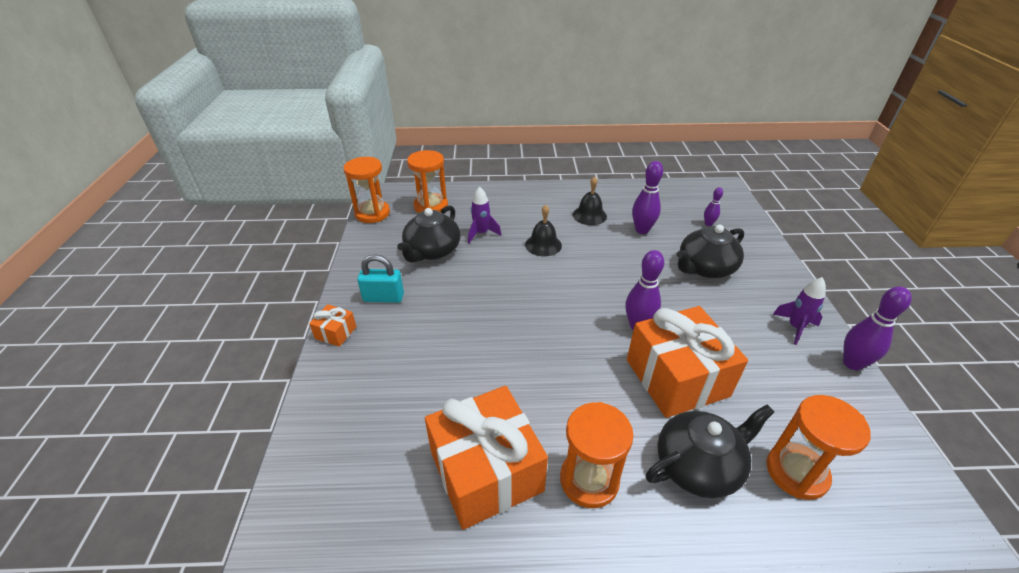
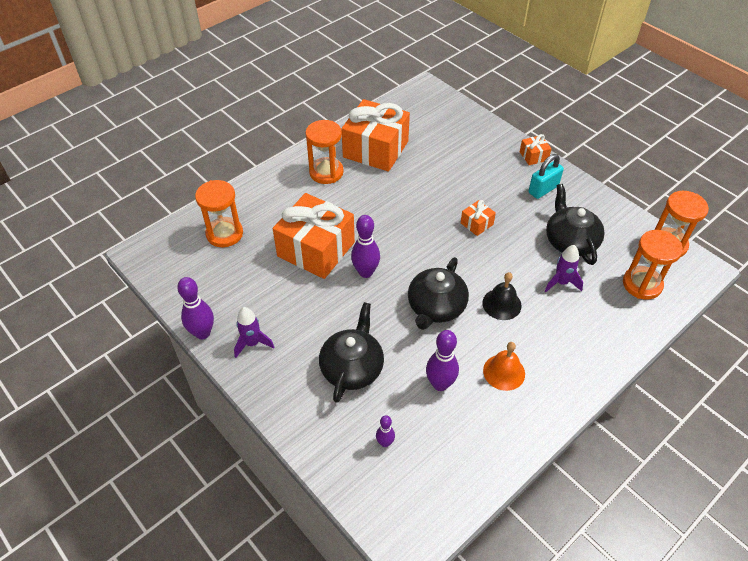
camera: 140 degrees right, 10 degrees up
black bell [573,176,607,225] -> orange bell [483,342,525,391]
black teapot [646,405,774,499] -> black teapot moved to [408,257,469,330]
none -> orange gift [461,200,496,236]

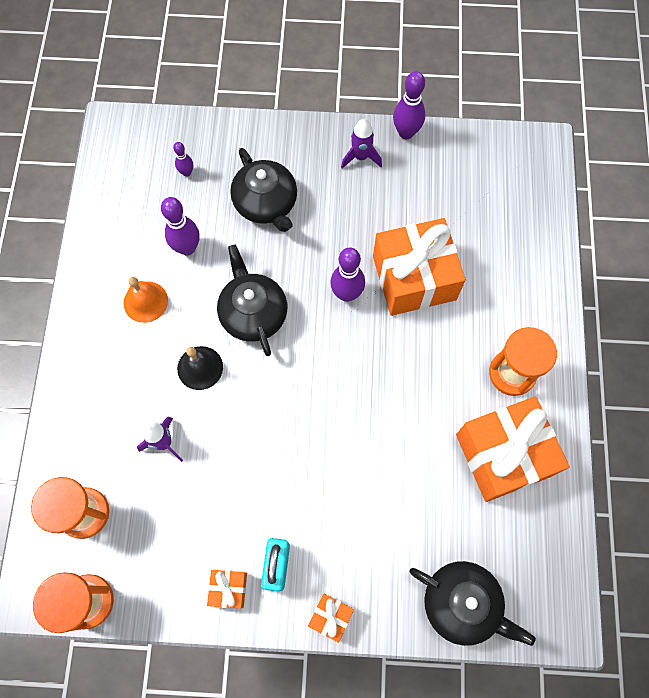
camera: 135 degrees right, 20 degrees up
orange hourglass [195,180,243,247] -> none
orange gift [461,200,496,236] -> orange gift moved to [207,570,247,609]
black teapot [546,184,605,265] -> black teapot moved to [409,561,536,646]

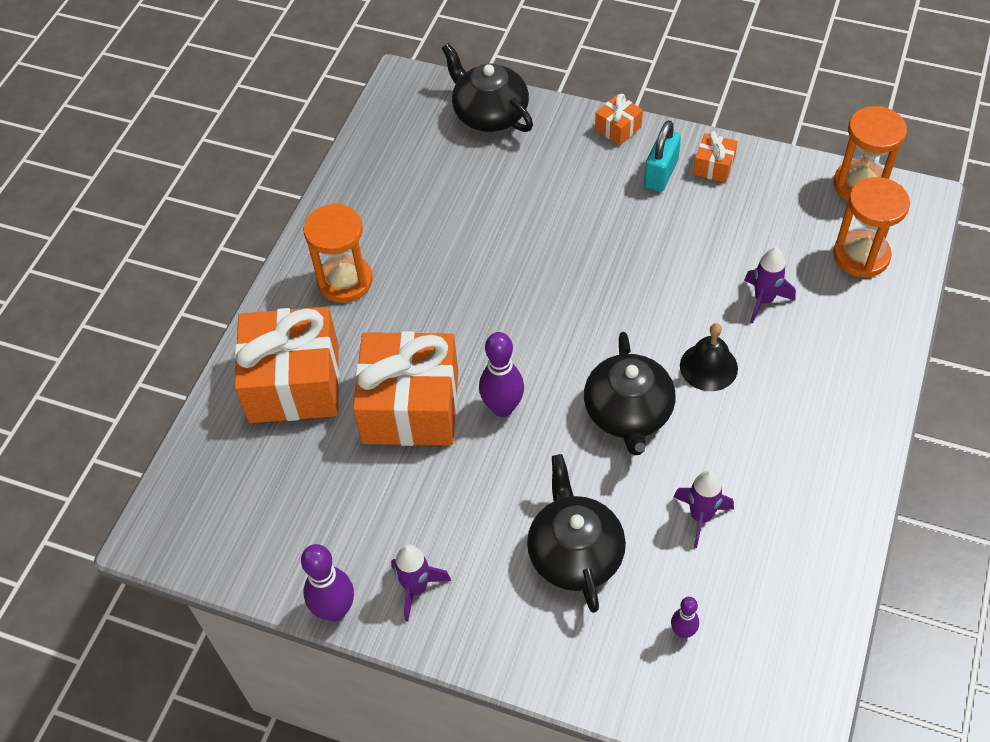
camera: 160 degrees left, 15 degrees down
orange bell [123,277,168,323] -> none
purple bowling pin [161,197,199,256] -> purple rocket [674,470,734,548]
orange gift [456,396,570,502] -> orange gift moved to [235,307,340,423]

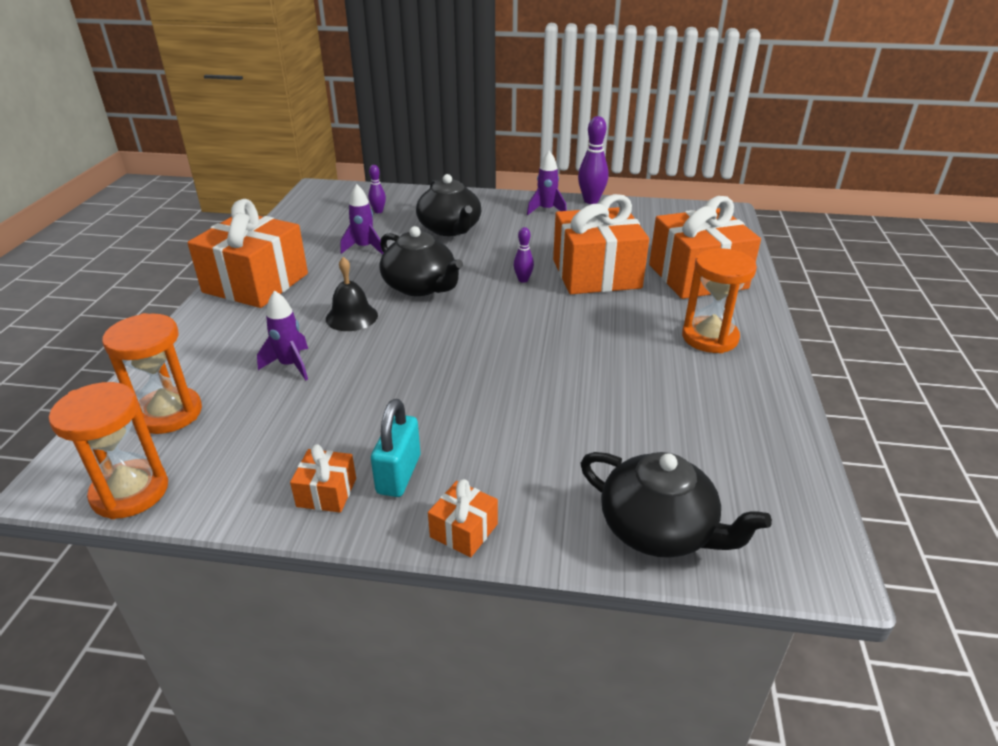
camera: 165 degrees right, 20 degrees down
purple bowling pin [479,332,524,417] -> purple bowling pin [513,227,534,283], size x0.56
black teapot [584,332,676,455] -> black teapot turned 150 degrees clockwise [379,226,463,296]
none -> orange gift [188,199,308,308]

